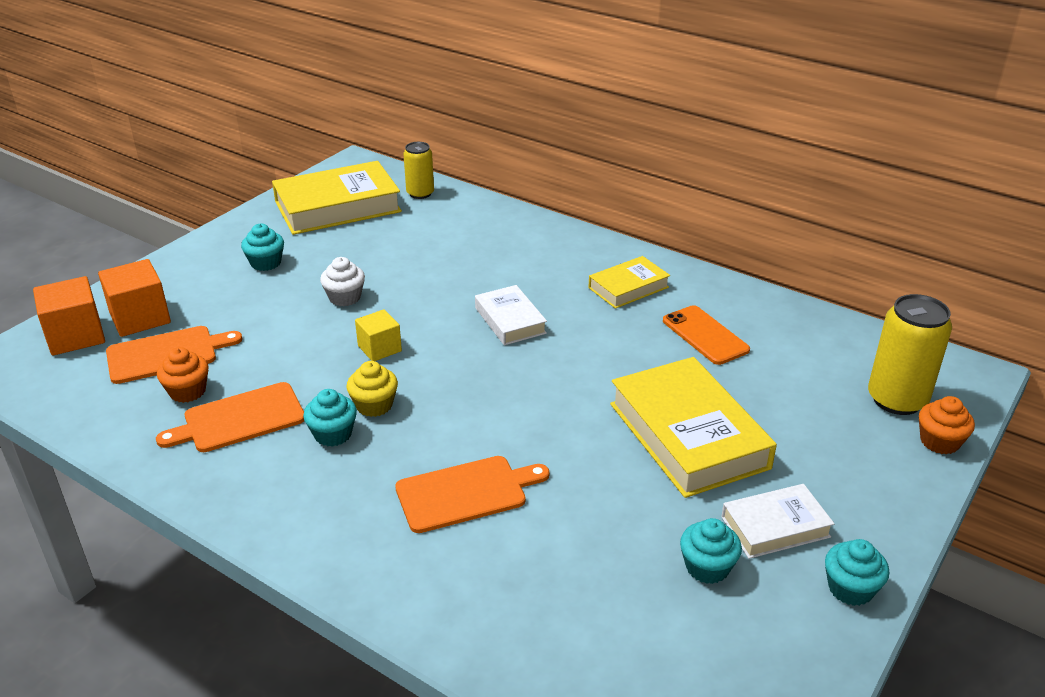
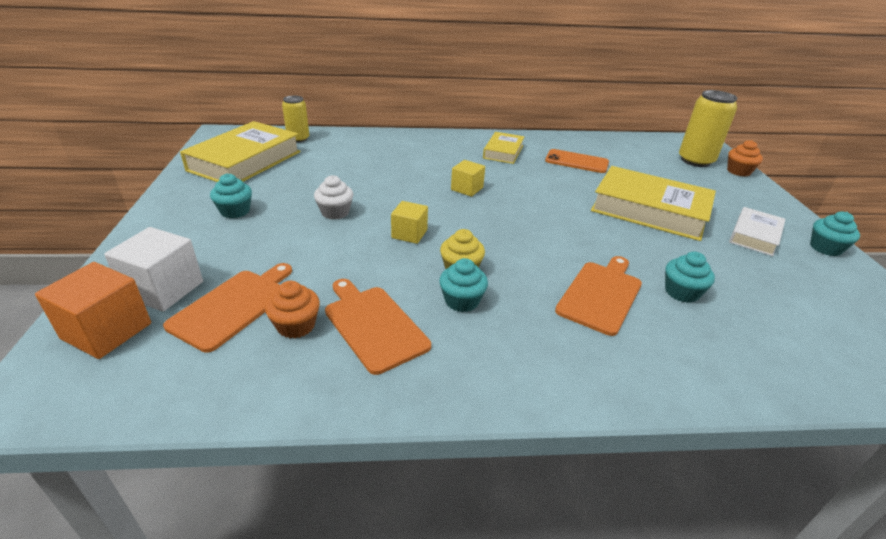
camera: 40 degrees left, 0 degrees up
orange cube [98,259,171,337] -> white cube [104,227,203,311]
orange cutting board [156,382,304,452] -> orange cutting board turned 120 degrees clockwise [325,279,431,375]
white book [475,285,547,345] -> yellow cube [451,160,485,197]
turquoise cupcake [680,518,742,584] -> turquoise cupcake moved to [665,252,715,303]

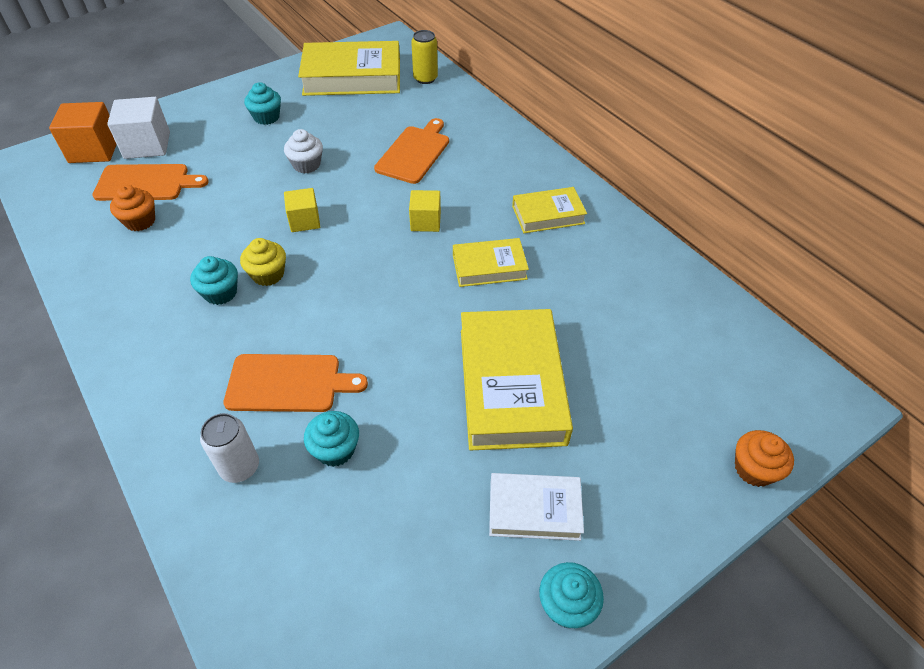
camera: 60 degrees right, 15 degrees up
orange cutting board [325,279,431,375] -> orange cutting board moved to [374,118,449,184]
orange phone [545,149,609,173] -> none
yellow can [679,90,737,167] -> none
none -> white can [200,413,259,483]
none -> yellow book [453,238,529,287]

